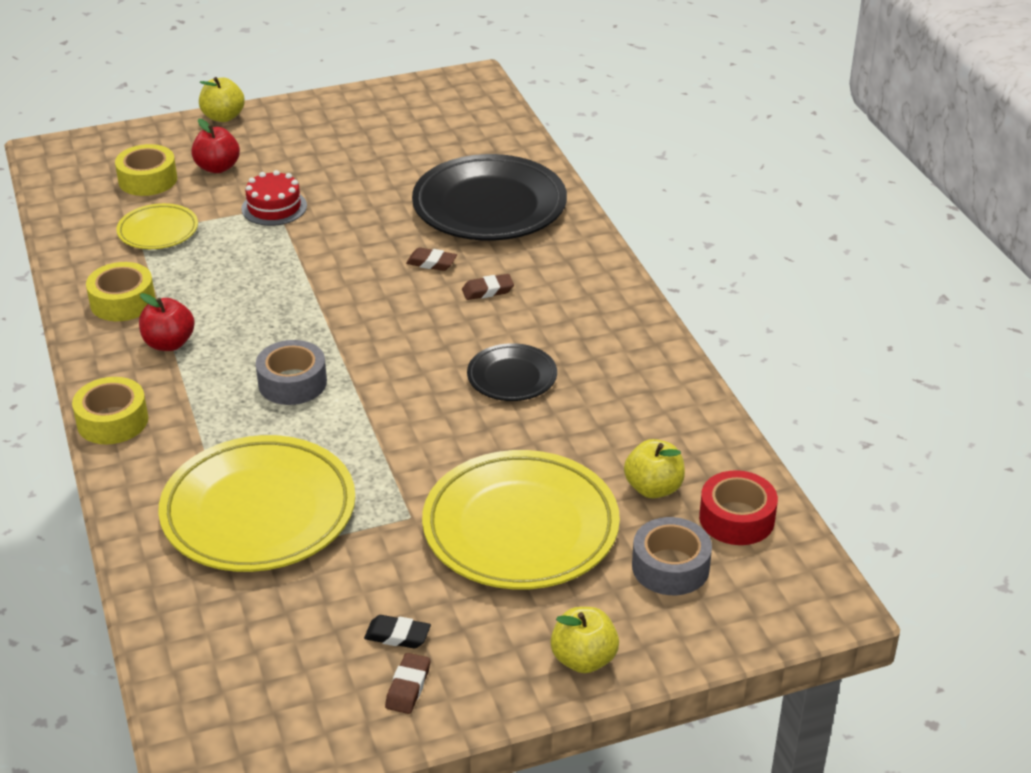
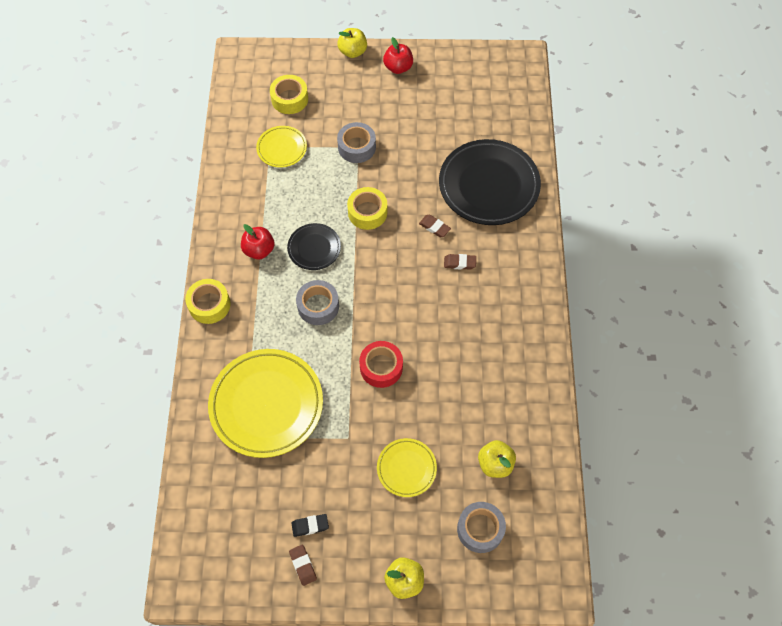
camera: 20 degrees right, 25 degrees up
yellow tape [86,262,155,321] -> yellow tape moved to [347,187,387,230]
red apple [191,119,240,173] -> red apple moved to [383,37,413,74]
red cake [241,170,307,226] -> grey tape [337,122,376,163]
black eraser [364,615,431,648] -> black eraser turned 45 degrees counterclockwise [291,514,329,537]
brown eraser [385,653,430,714] -> brown eraser turned 60 degrees counterclockwise [289,545,317,586]
yellow plate [422,450,620,590] -> yellow plate [377,438,437,497], size x0.51
black plate [467,343,557,401] -> black plate moved to [287,223,341,270]
red tape [699,470,778,545] -> red tape moved to [359,341,403,388]

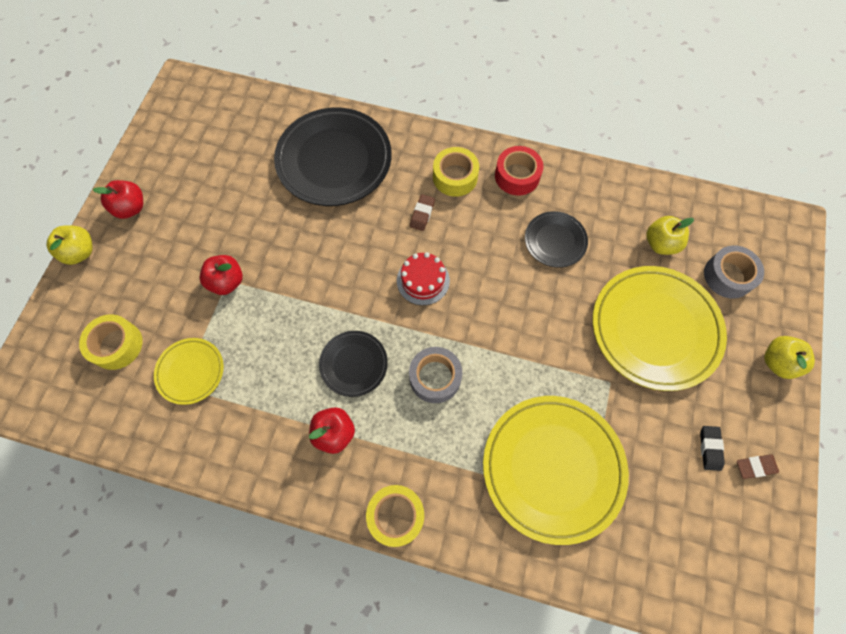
camera: 75 degrees left, 5 degrees up
grey tape [337,122,376,163] -> red apple [200,255,243,295]
yellow tape [347,187,387,230] -> yellow tape moved to [433,147,479,197]
red tape [359,341,403,388] -> red tape moved to [495,146,543,196]
yellow plate [377,438,437,497] -> yellow plate [592,266,727,391], size x1.96
brown eraser [419,215,451,237] -> none
none -> red cake [397,252,450,305]
none -> black plate [525,211,588,268]

